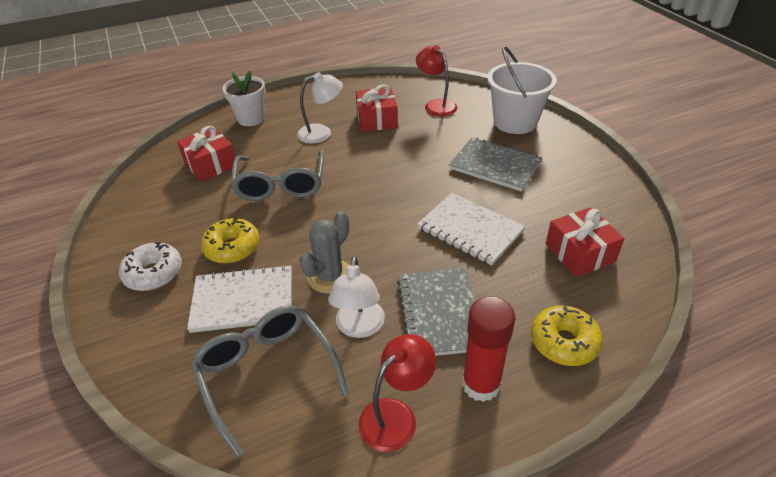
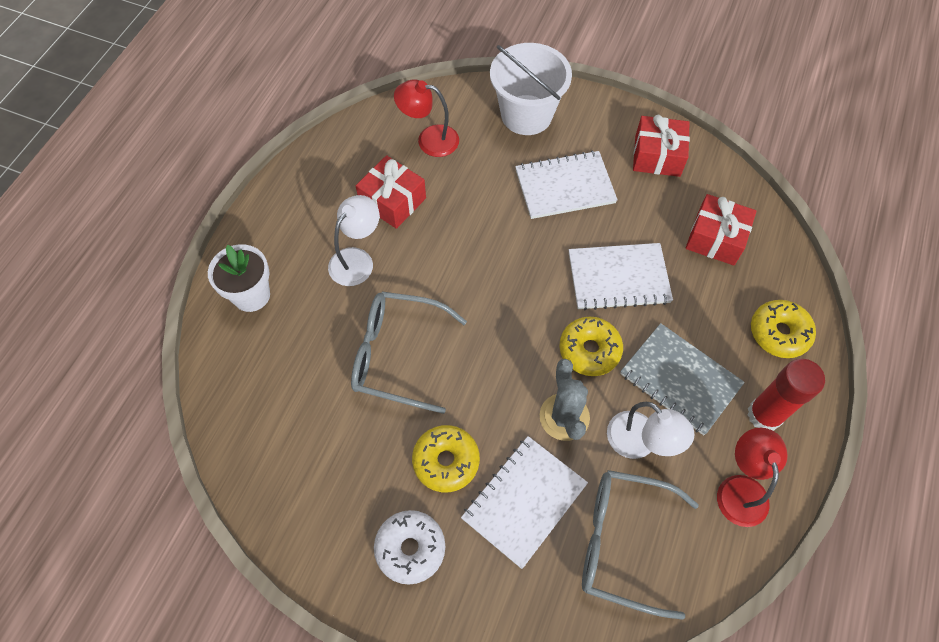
camera: 45 degrees left, 20 degrees up
red gift [177,126,235,182] -> red gift moved to [633,115,690,177]
grey glasses [231,150,324,201] -> grey glasses turned 150 degrees clockwise [351,291,467,414]
grey notebook [449,138,542,191] -> white notebook [515,150,618,219]
none -> yellow donut [559,317,623,376]

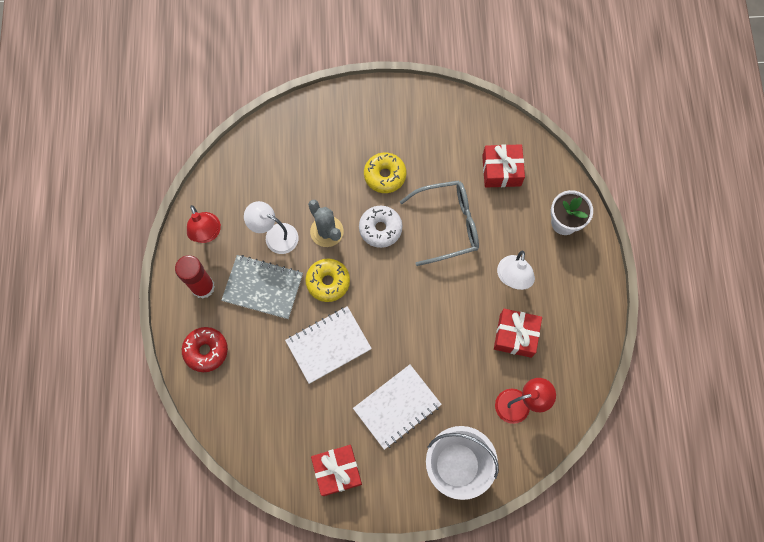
camera: 155 degrees right, 10 degrees up
white donut [374,510,445,585] -> white donut moved to [359,206,402,248]
white notebook [461,436,588,569] -> none
grey glasses [582,470,699,620] -> none
red gift [686,194,757,266] -> red gift moved to [482,144,525,188]
yellow donut [751,300,816,358] -> red donut [182,327,228,372]

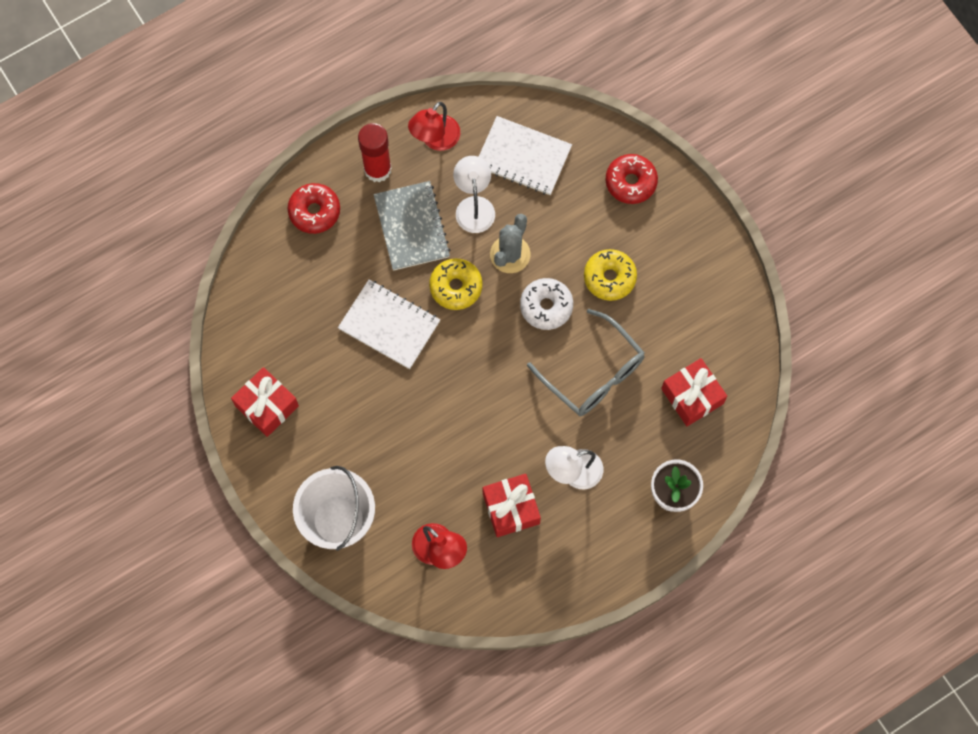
camera: 60 degrees right, 0 degrees up
white notebook [353,365,442,450] -> white notebook moved to [479,116,572,195]
none -> red donut [606,154,658,204]

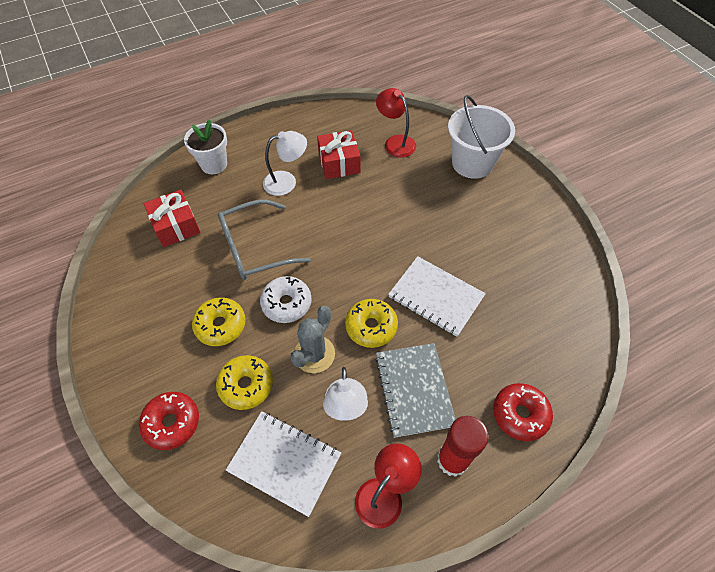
camera: 175 degrees left, 15 degrees down
red gift [231,367,299,437] -> none
grey glasses [527,309,645,416] -> grey glasses turned 75 degrees counterclockwise [218,199,311,280]
none -> yellow donut [216,355,273,410]

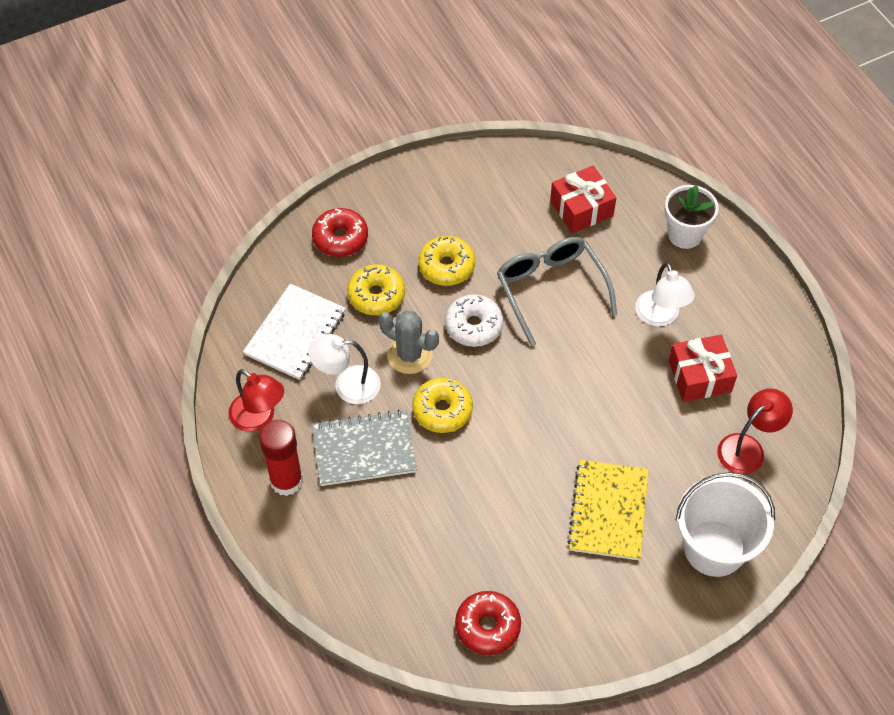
camera: 90 degrees right, 0 degrees up
white notebook [388,256,486,337] -> none
red donut [493,383,553,441] -> red donut moved to [455,591,521,655]
none -> yellow notebook [567,460,649,560]

